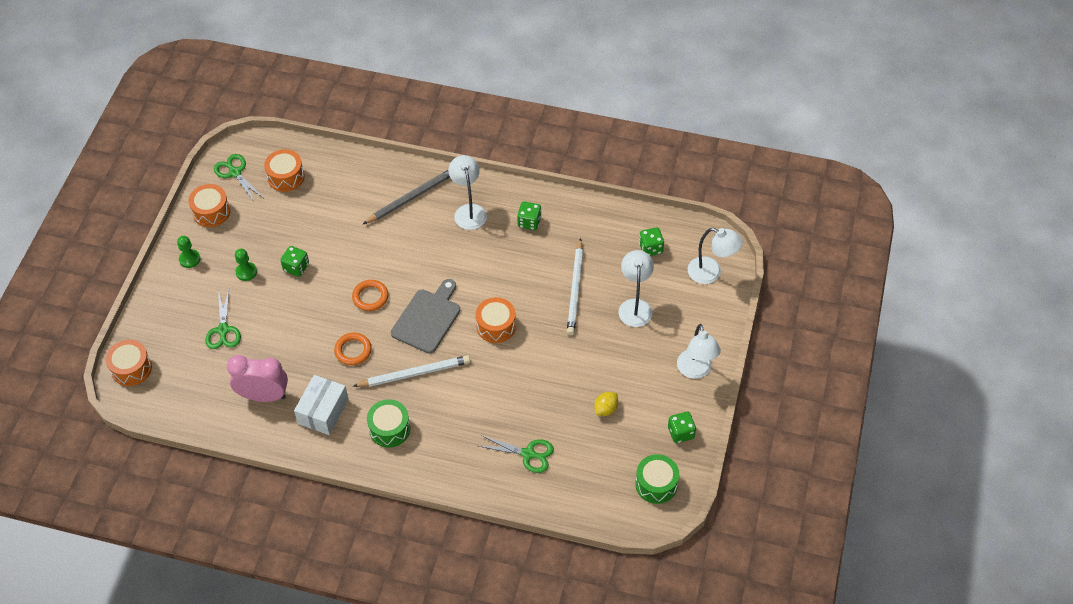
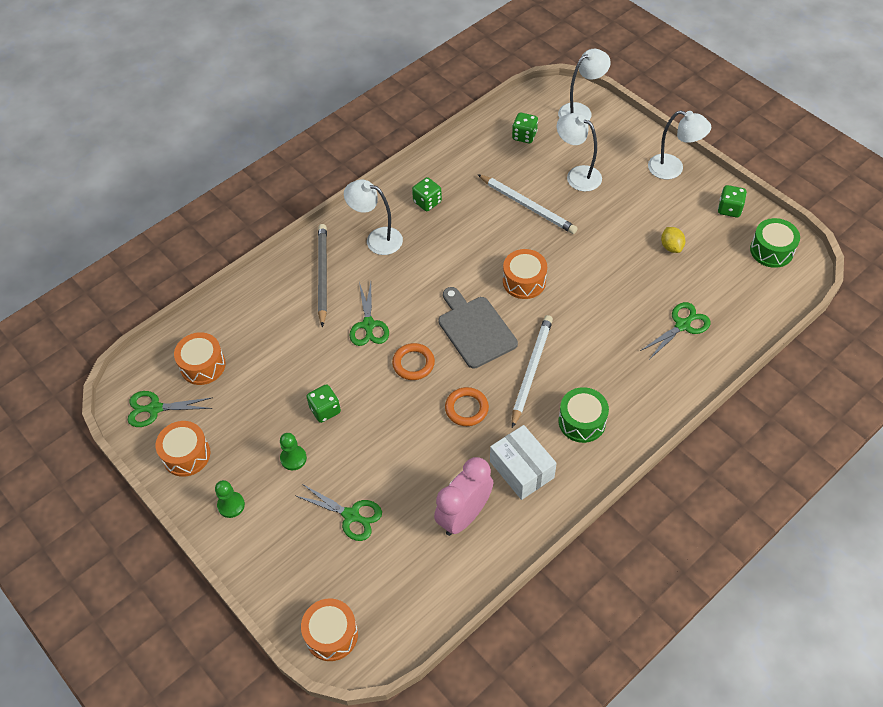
camera: 55 degrees left, 0 degrees up
none -> green scissors [349,282,389,346]

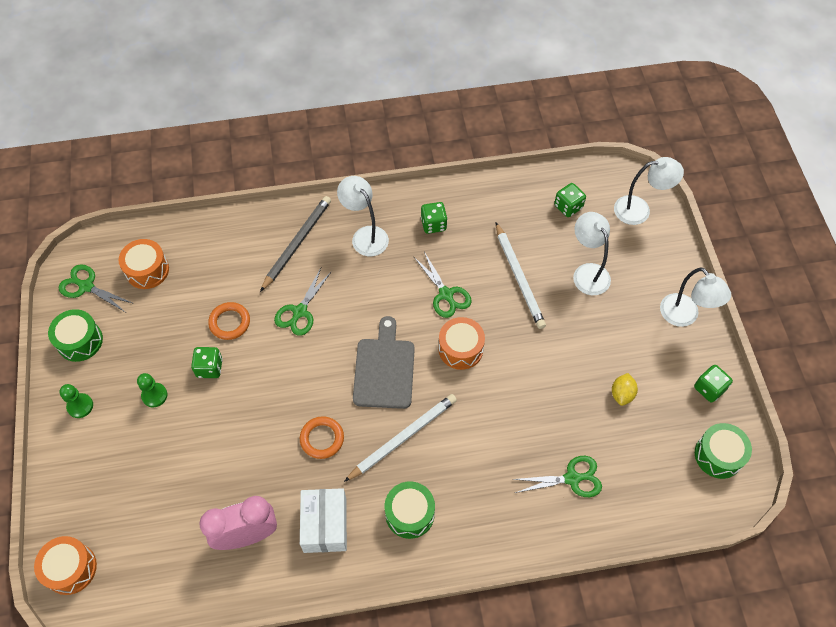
camera: 30 degrees right, 5 degrees up
orange drum [155,421,210,477] -> green drum [48,309,103,362]
green scissors [296,485,382,541] -> green scissors moved to [414,252,472,318]
orange ring [392,343,435,380] -> orange ring moved to [208,302,250,340]

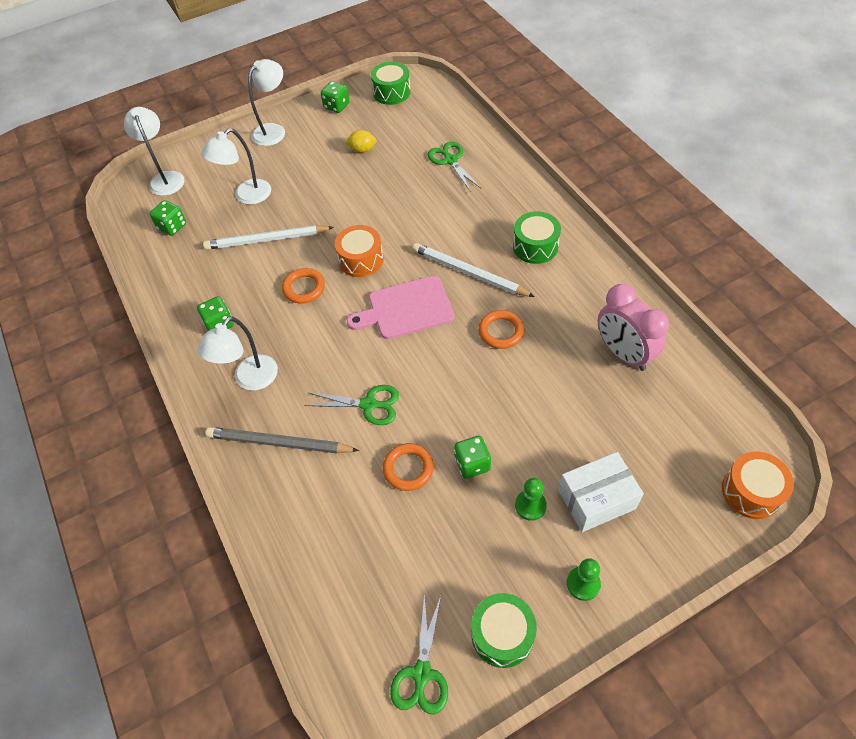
camera: 105 degrees left, 5 degrees down
orange drum [119,239,169,289] -> none
white box [300,488,347,553] -> white box moved to [558,452,644,532]
grey cutting board [353,316,415,409] -> pink cutting board [347,276,454,339]
green scissors [414,252,472,318] -> orange ring [282,268,325,304]
white pencil [496,223,546,329] -> white pencil turned 150 degrees counterclockwise [203,225,334,250]

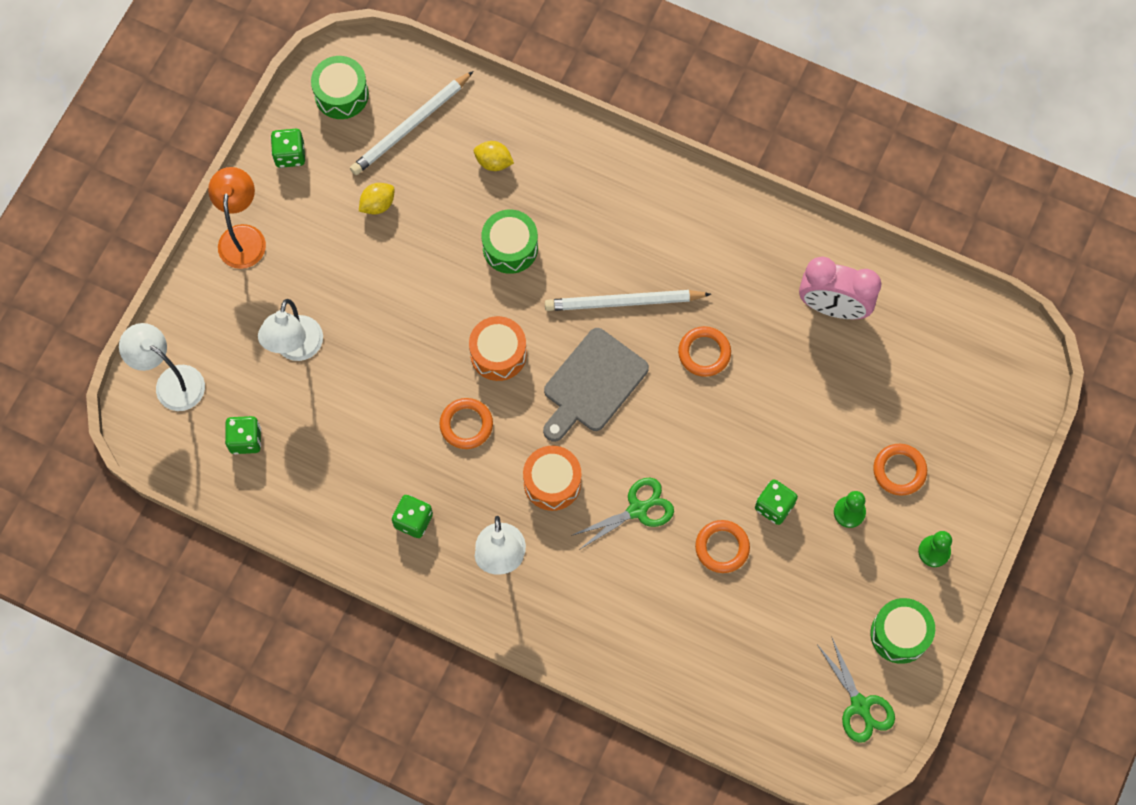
camera: 40 degrees left, 15 degrees up
white pencil [203,225,334,250] -> white pencil moved to [350,71,473,175]
grey pencil [206,427,359,454] -> none
white lamp [248,59,285,146] -> orange lamp [208,167,266,269]
pink cutting board [347,276,454,339] -> grey cutting board [543,328,649,442]
green scissors [428,142,481,192] -> yellow lemon [474,141,514,171]
green drum [513,211,561,264] -> green drum moved to [482,210,538,274]
white box [558,452,644,532] -> orange ring [873,444,927,495]
orange drum [722,451,794,519] -> orange drum moved to [523,446,581,511]

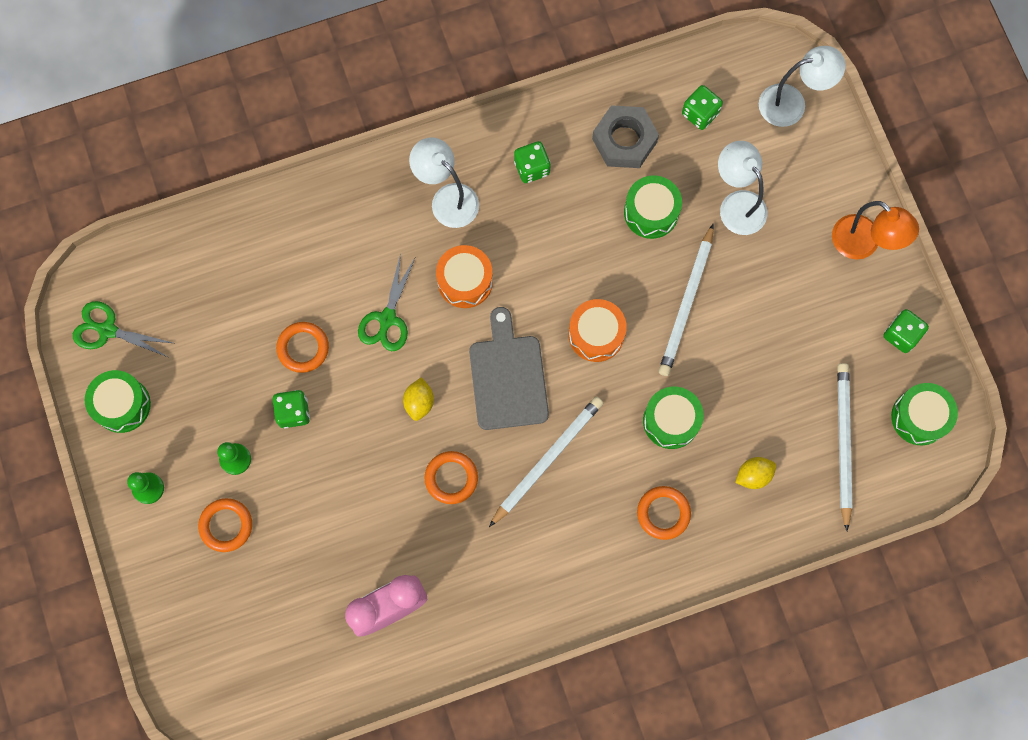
camera: 135 degrees right, 5 degrees up
yellow lemon [359,183,395,214] -> yellow lemon moved to [403,377,434,421]
orange ring [439,398,493,449] -> orange ring moved to [637,486,691,540]
none -> grey nut [592,105,659,168]
none -> green drum [624,175,682,239]
none -> white pencil [659,224,714,376]

